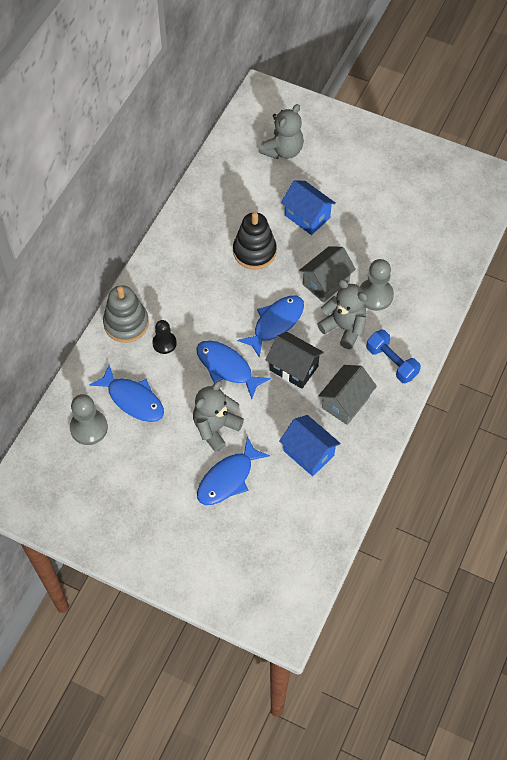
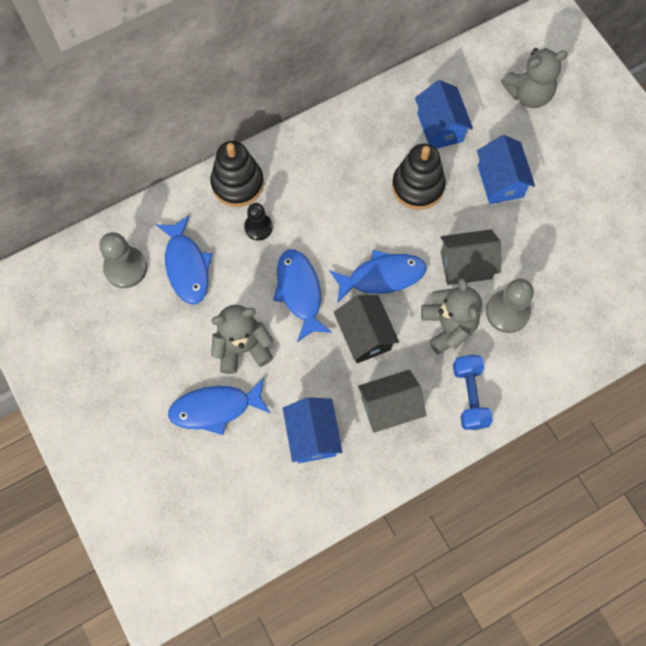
camera: 35 degrees right, 10 degrees up
grey stacking toy [103,285,149,343] -> black stacking toy [210,141,264,207]
none -> blue house [415,80,473,149]

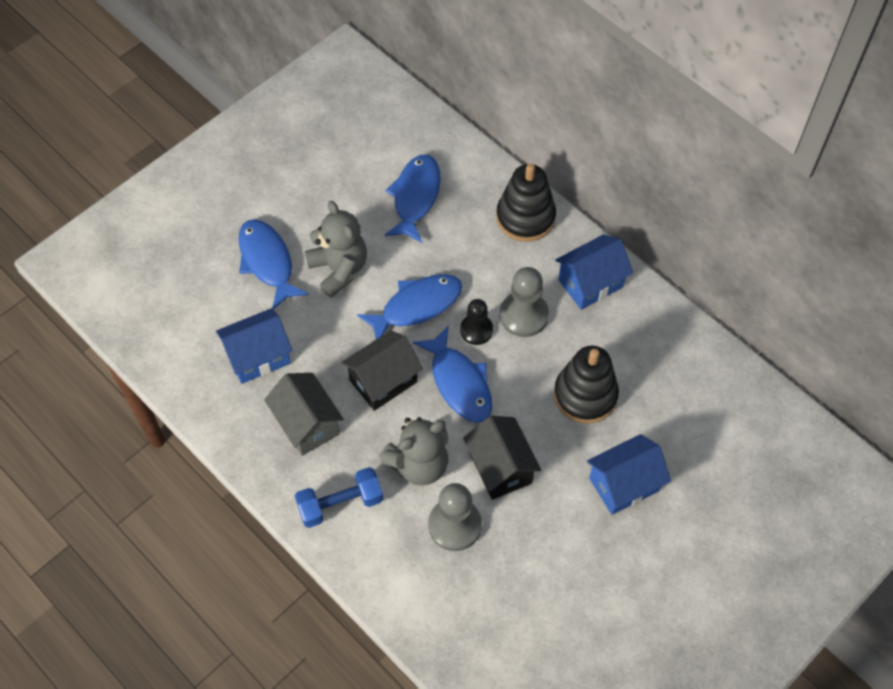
camera: 75 degrees right, 10 degrees down
grey pawn [99,232,147,288] -> grey pawn moved to [500,267,549,337]
blue fish [156,215,212,304] -> blue fish turned 135 degrees clockwise [385,154,441,243]
black pawn [244,203,273,241] -> black pawn moved to [460,299,493,345]
blue house [415,80,473,149] -> blue house moved to [555,235,633,310]
grey house [440,229,501,285] -> black house [463,416,541,500]
grey teddy bear [501,48,568,108] -> none

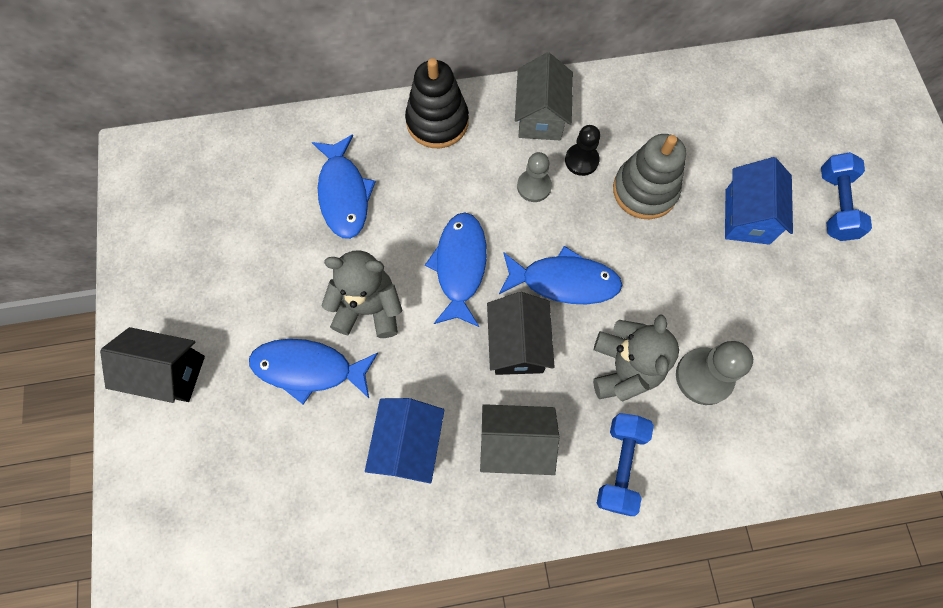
camera: 55 degrees left, 10 degrees up
blue fish [385,154,441,243] -> blue fish turned 150 degrees counterclockwise [312,134,376,239]
black pawn [460,299,493,345] -> black pawn moved to [565,125,600,176]
black house [463,416,541,500] -> black house moved to [100,327,205,403]
grey pawn [500,267,549,337] -> grey pawn [517,152,552,202], size x0.67
black stacking toy [554,345,619,424] -> grey stacking toy [613,134,686,219]
blue house [555,235,633,310] -> grey house [515,52,573,140]
none -> blue dumbbell [821,152,872,241]

